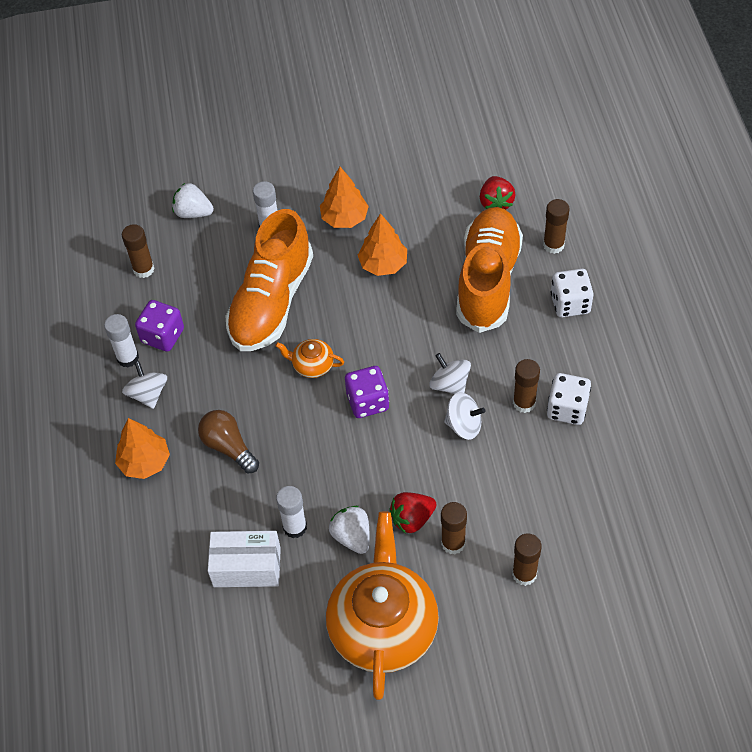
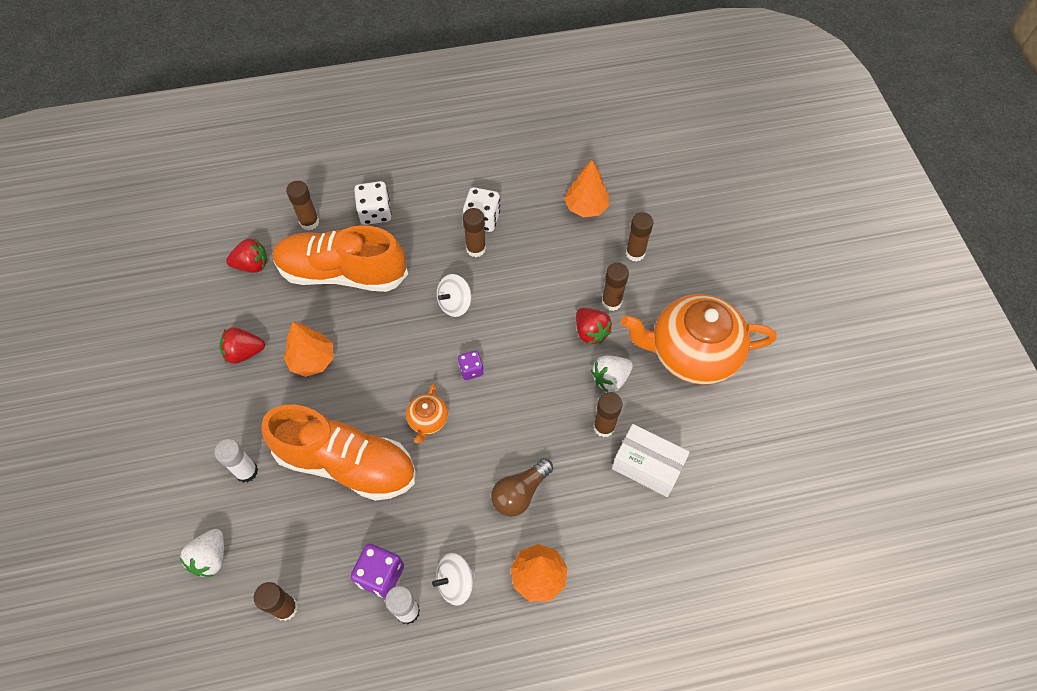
camera: 95 degrees left, 5 degrees up
white box [208,531,281,587] -> white box turned 60 degrees counterclockwise [612,424,690,497]
white glue stick [276,486,307,538] -> brown glue stick [593,392,623,437]
orange tree [320,167,369,228] -> orange tree moved to [564,160,609,217]
purple dice [345,366,389,418] -> purple dice [458,351,484,380], size x0.62
white spinning top [444,392,485,440] -> none
none -> red strawberry [219,327,265,364]

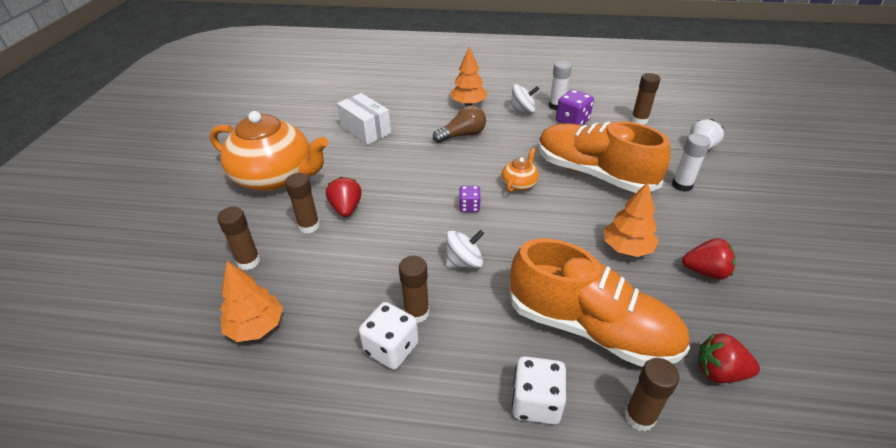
camera: 160 degrees left, 20 degrees down
white strawberry [591,356,633,392] -> none
brown glue stick [593,392,623,437] -> none

